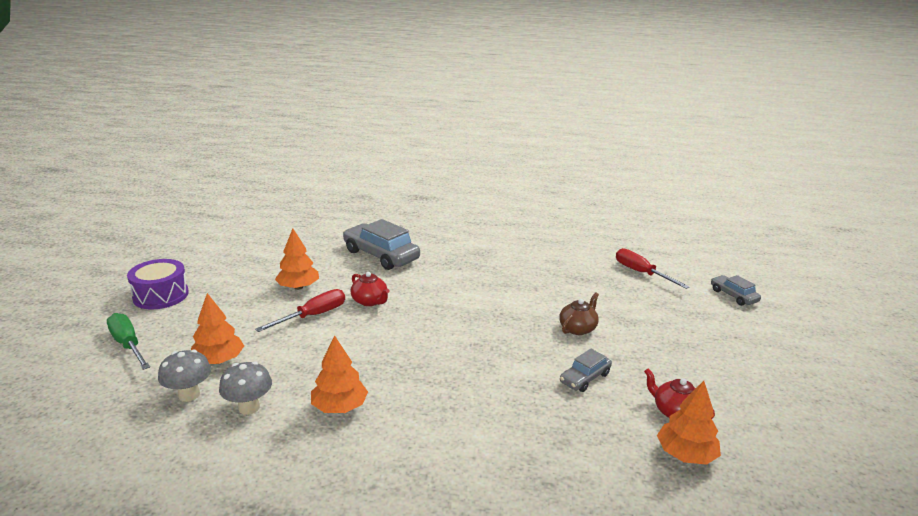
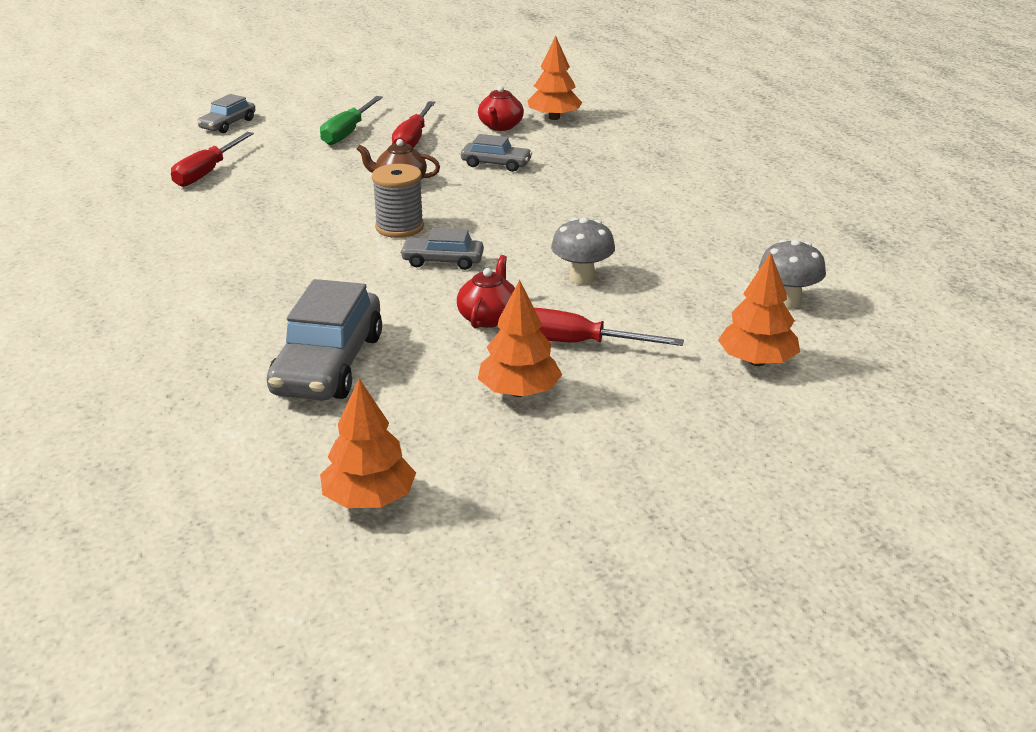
camera: 120 degrees left, 5 degrees up
green screwdriver [107,313,150,370] -> green screwdriver moved to [320,96,383,145]
purple drum [127,259,189,310] -> none
grey mushroom [158,349,211,402] -> grey mushroom moved to [551,217,615,285]
orange tree [311,335,368,413] -> orange tree moved to [320,379,416,508]
none -> grey spool [372,164,424,238]
none -> red screwdriver [392,101,435,148]
none -> grey car [400,228,484,270]

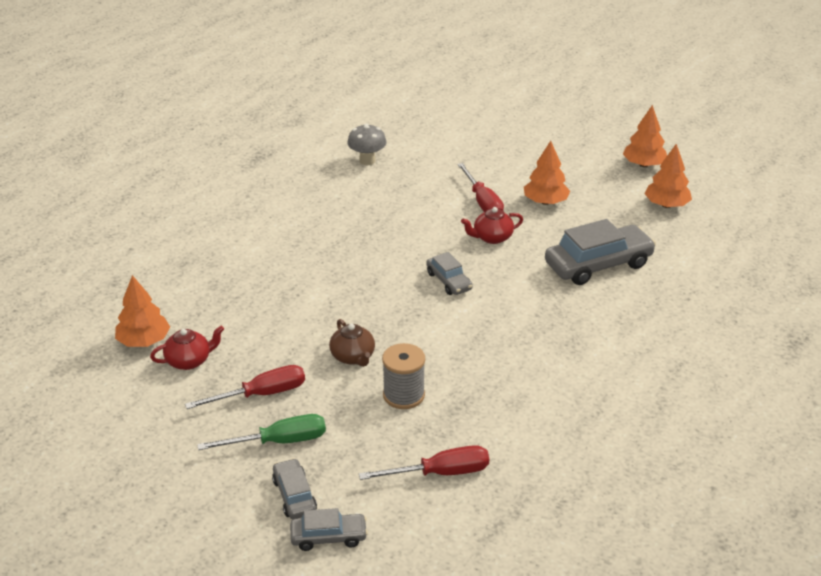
camera: 125 degrees left, 5 degrees up
grey spool [372,164,424,238] -> grey spool moved to [382,343,425,409]
grey car [461,134,532,172] -> grey car moved to [272,458,317,519]
grey mushroom [551,217,615,285] -> none
orange tree [718,252,800,366] -> orange tree moved to [623,105,667,167]

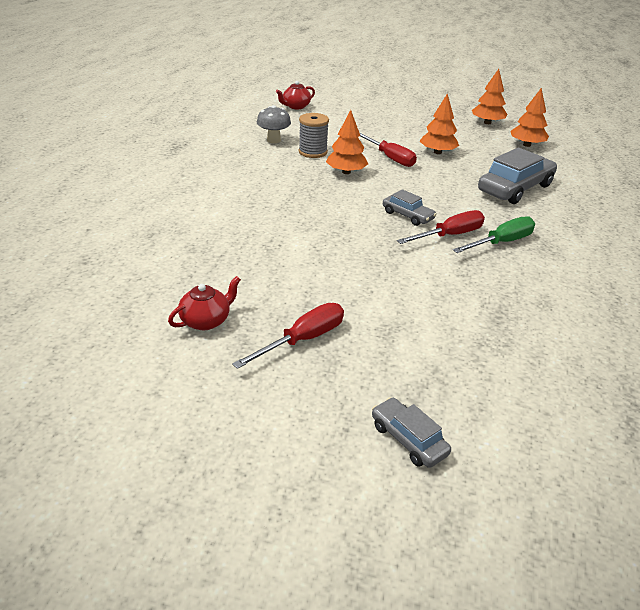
camera: 20 degrees left, 0 degrees up
orange tree [115,275,170,347] -> orange tree moved to [326,110,368,174]
green screwdriver [197,414,326,450] -> green screwdriver moved to [453,216,535,253]
grey car [290,508,368,551] -> none
brown teapot [329,319,375,367] -> none
red screwdriver [359,445,489,480] -> red screwdriver moved to [397,210,485,244]
grey spool [382,343,425,409] -> grey spool moved to [299,113,329,158]
red teapot [461,207,523,244] -> red teapot moved to [276,81,315,109]

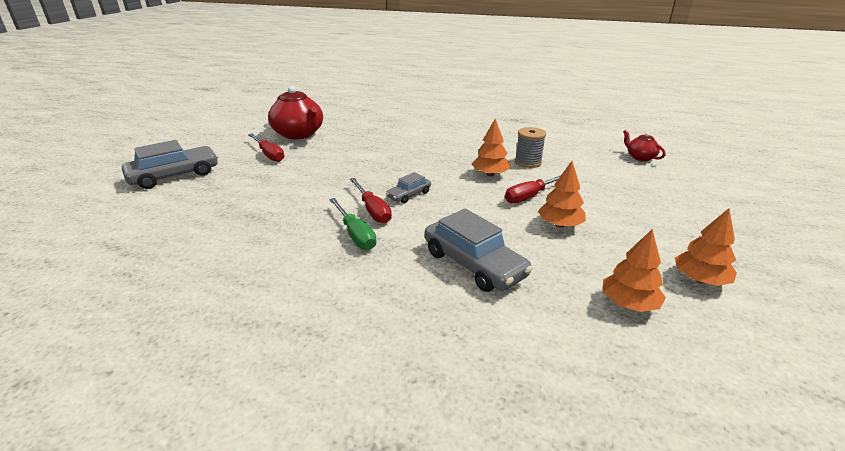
camera: 95 degrees right, 5 degrees down
red teapot [168,276,241,330] -> red teapot [268,86,323,139], size x2.00
grey mushroom [257,105,291,143] -> none
grey car [372,397,451,468] -> grey car [122,140,218,189], size x1.88

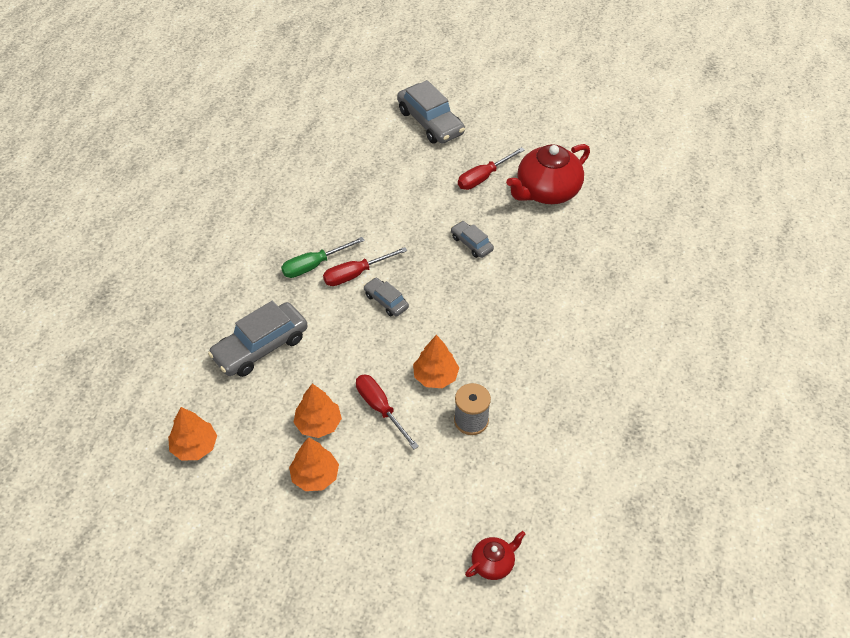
camera: 90 degrees right, 20 degrees up
orange tree [675,208,737,286] -> orange tree moved to [289,437,339,491]
none -> grey car [451,221,494,258]

